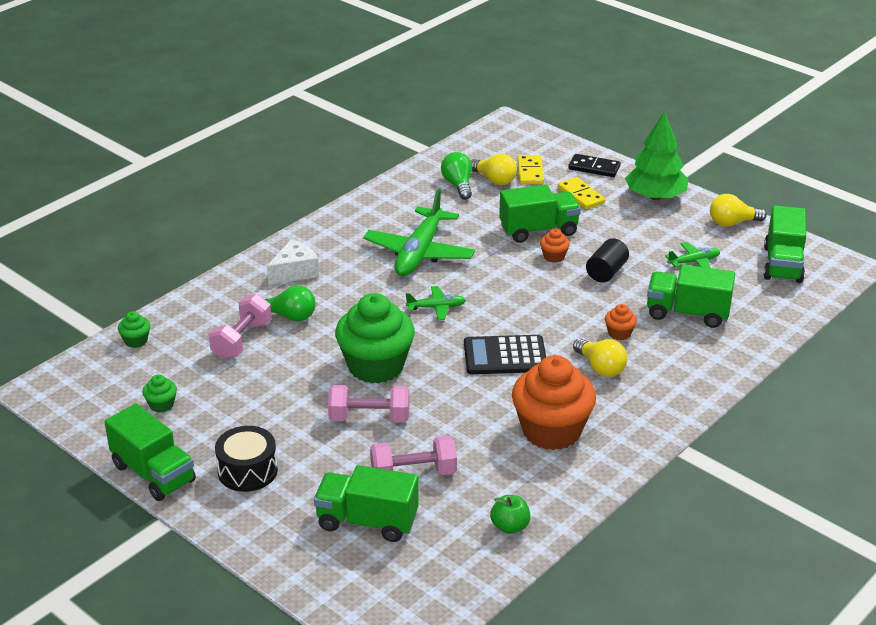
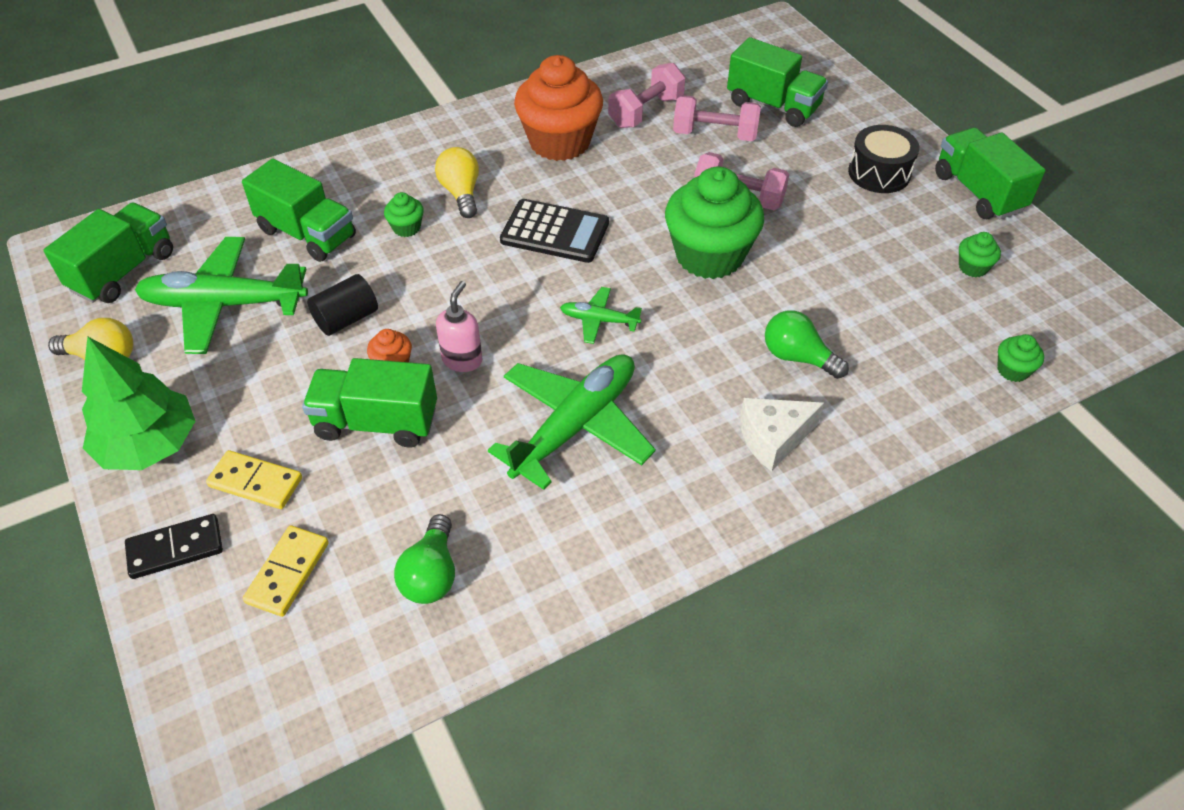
camera: 160 degrees left, 15 degrees up
pink dumbbell [209,294,272,360] -> pink dumbbell moved to [608,63,685,128]
yellow light bulb [470,154,517,185] -> none
green apple [490,495,530,534] -> none
yellow domino [558,177,605,210] -> yellow domino turned 60 degrees counterclockwise [206,450,302,509]
black domino [568,154,621,177] -> black domino turned 60 degrees counterclockwise [125,514,223,579]
orange cupcake [605,304,637,340] -> green cupcake [384,192,424,237]
green plane [665,242,720,268] -> green plane [135,237,308,354], size x2.10
none -> pink soap dispenser [436,281,482,372]

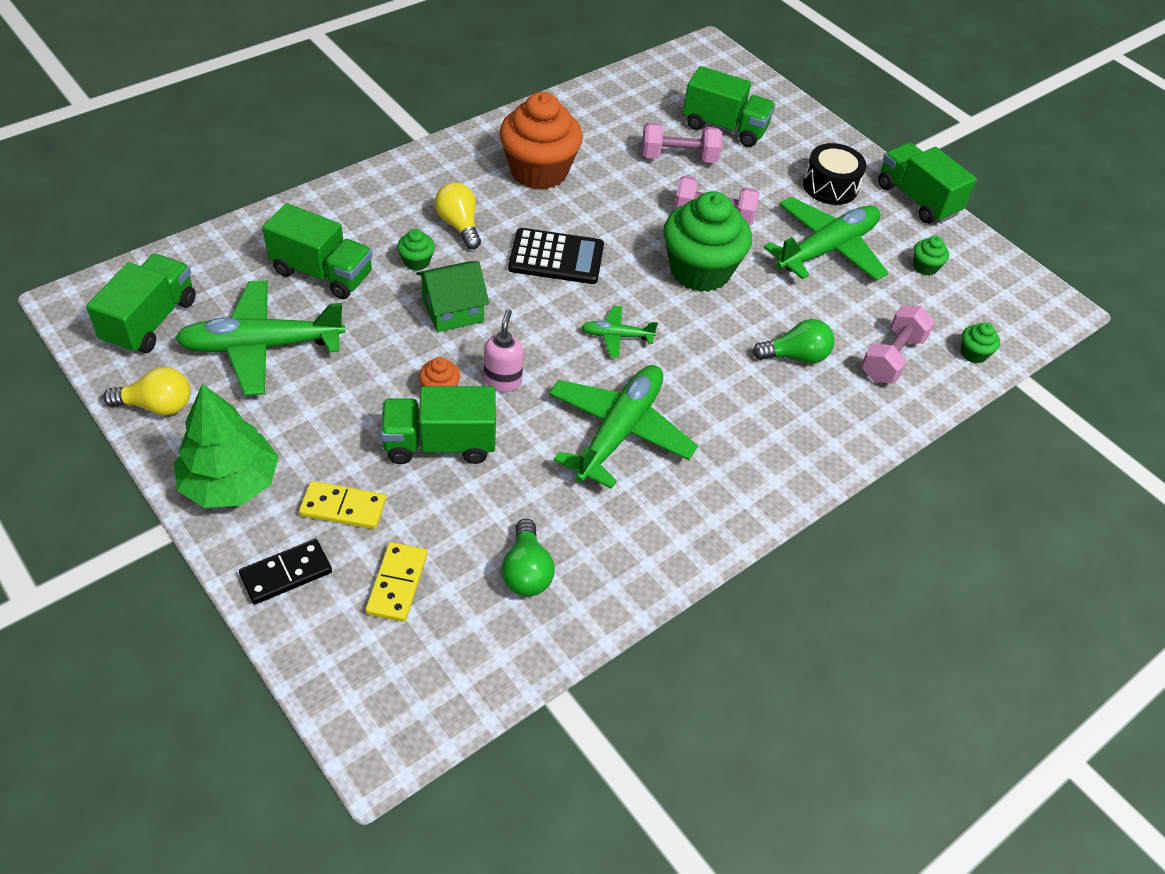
camera: 15 degrees left, 0 degrees up
black cylinder [307,274,378,336] -> none
pink dumbbell [608,63,685,128] -> pink dumbbell moved to [861,305,935,384]
white cheese [740,398,824,471] -> none
green light bulb [765,310,849,379] -> green light bulb turned 150 degrees clockwise [752,319,835,363]
none -> green house [416,261,489,332]
none -> green plane [764,197,888,281]

